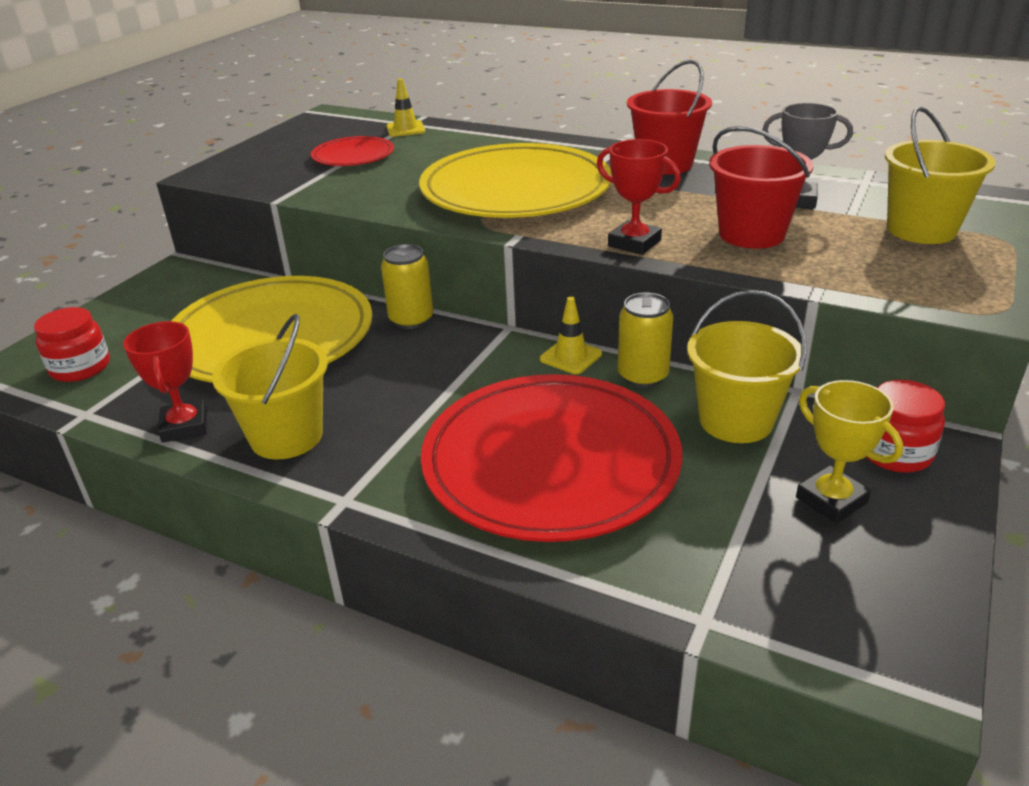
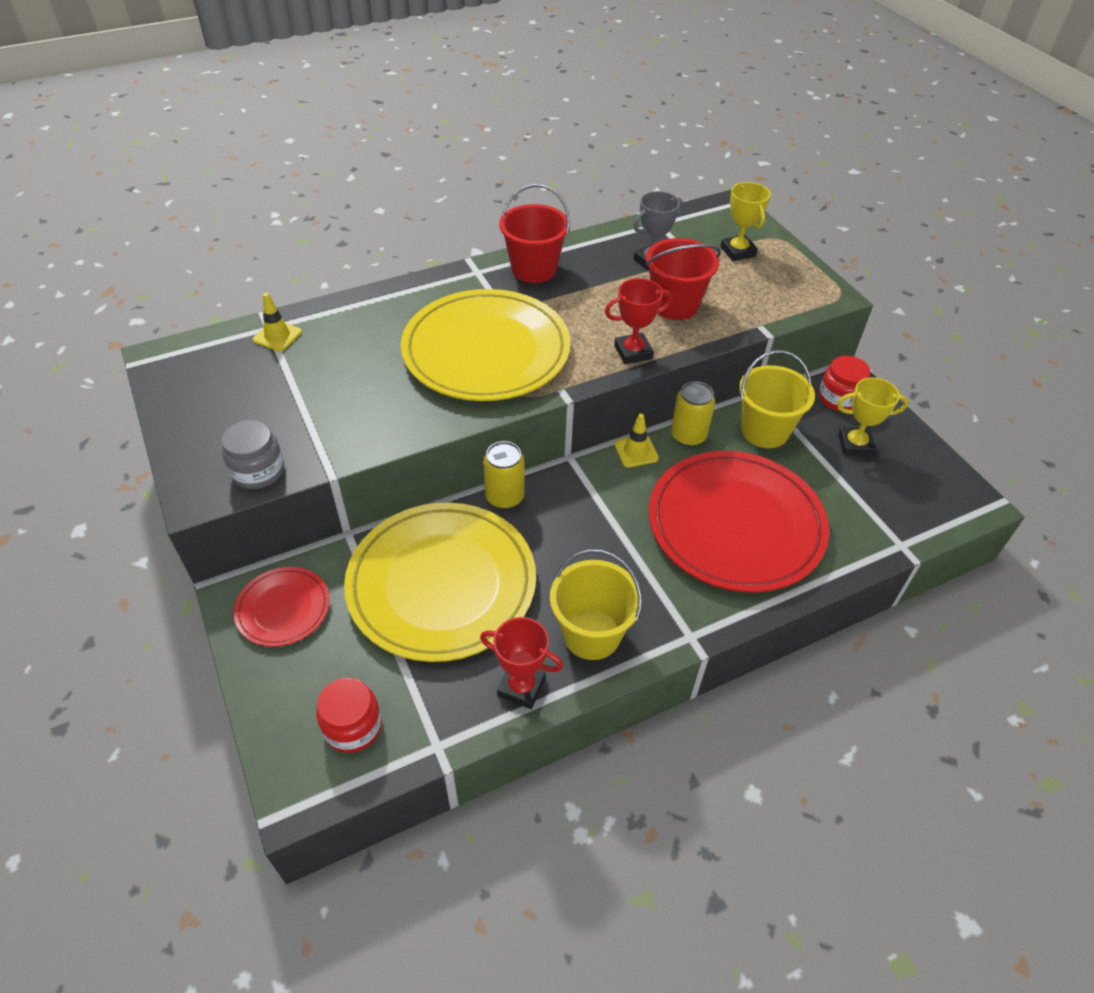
camera: 55 degrees left, 15 degrees up
red plate [311,136,394,166] -> red plate moved to [234,567,330,647]
yellow bucket [885,107,996,244] -> yellow trophy [720,182,771,261]
none -> grey jar [221,420,284,489]

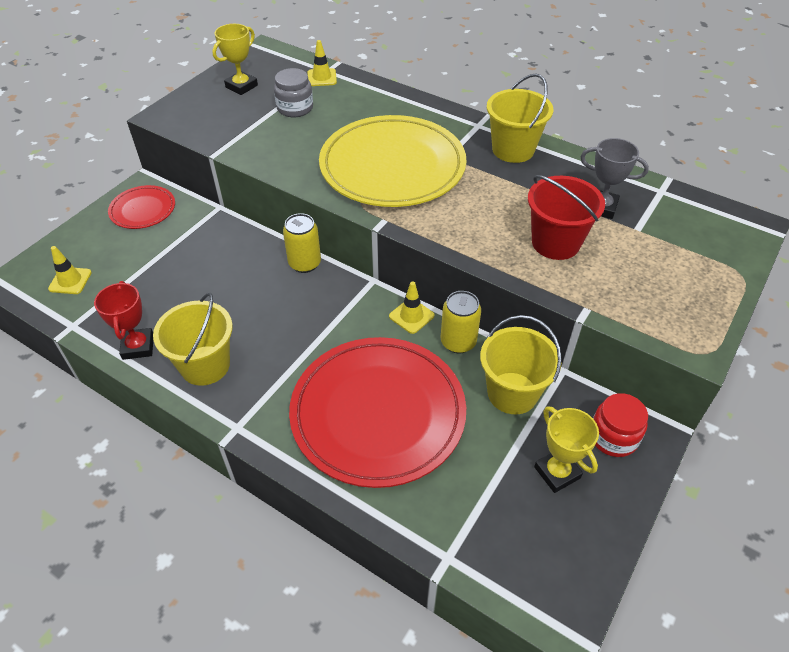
camera: 60 degrees right, 0 degrees up
grey jar [221,420,284,489] -> grey jar moved to [274,68,313,117]
red jar [316,678,382,753] -> yellow traffic cone [48,246,92,294]
yellow plate [344,503,536,662] -> none
red bucket [499,184,570,283] -> yellow bucket [487,73,553,163]
red trophy [605,278,673,364] -> none
yellow trophy [720,182,771,261] -> yellow trophy moved to [212,24,258,95]

